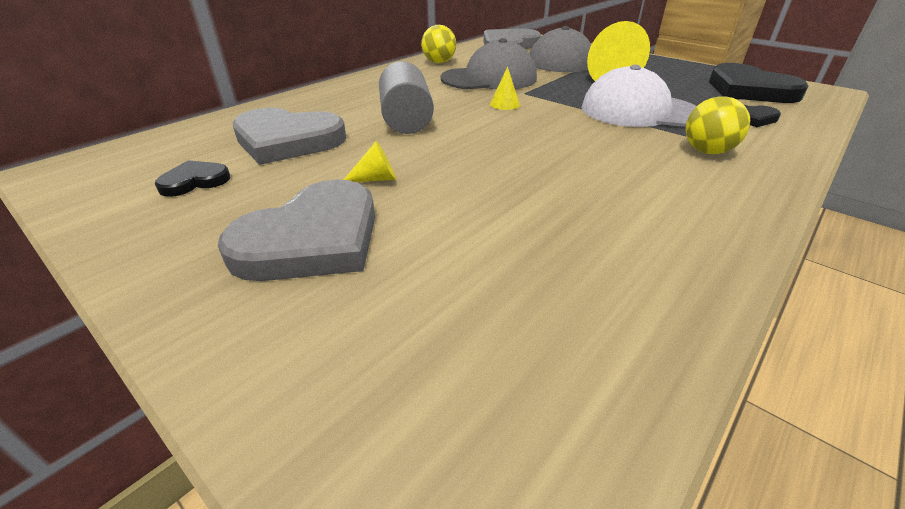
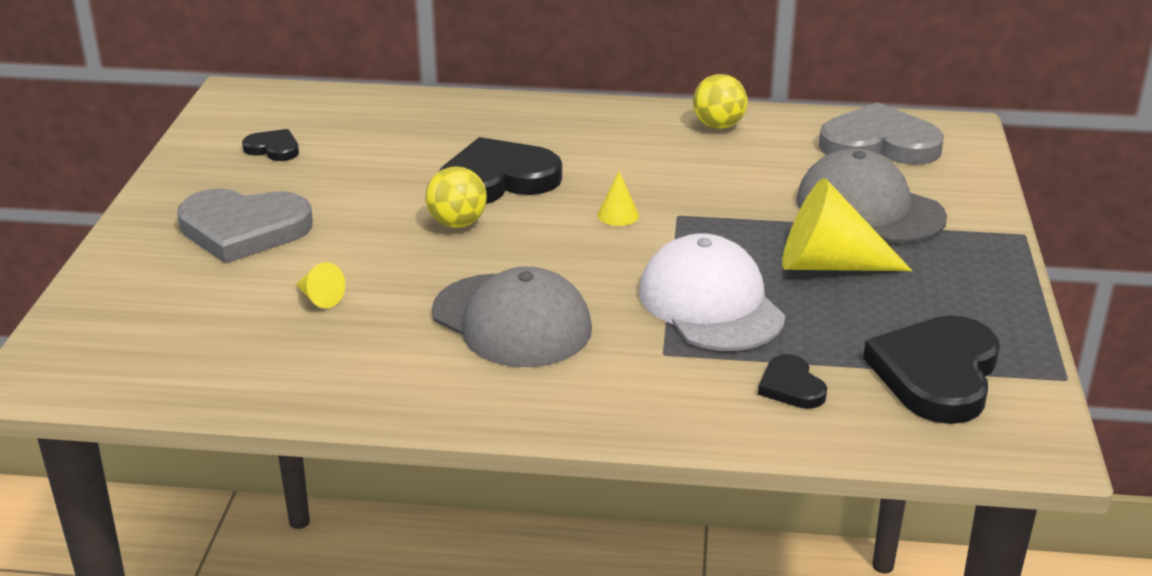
camera: 55 degrees right, 5 degrees down
grey heart [233,108,346,165] -> none
yellow cone [344,141,396,182] -> yellow cone moved to [295,262,345,308]
grey cylinder [379,61,434,134] -> black heart [439,137,562,204]
grey cap [440,38,537,89] -> grey cap moved to [432,266,592,367]
yellow ball [685,97,750,154] -> yellow ball moved to [425,166,487,228]

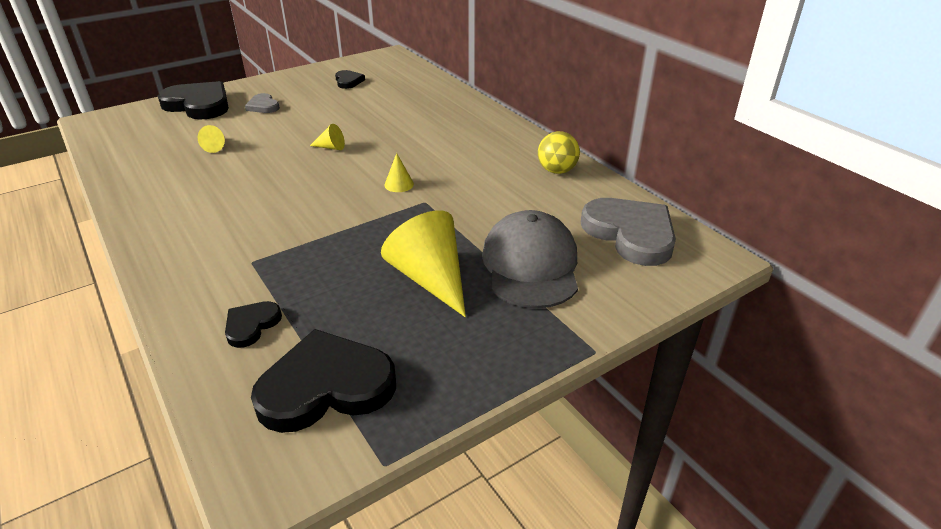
camera: 50 degrees right, 5 degrees up
grey heart [177,188,313,264] -> grey heart [245,93,280,113], size x0.49
yellow ball [425,166,487,228] -> yellow cone [310,124,345,150]
grey cap [432,266,592,367] -> none
black heart [439,137,562,204] -> black heart moved to [158,81,229,120]
white cap [639,233,785,351] -> none

